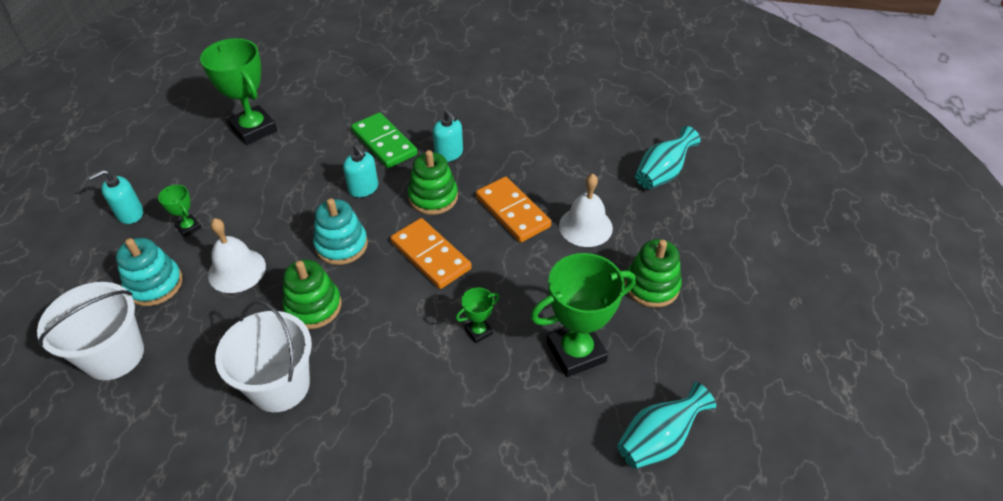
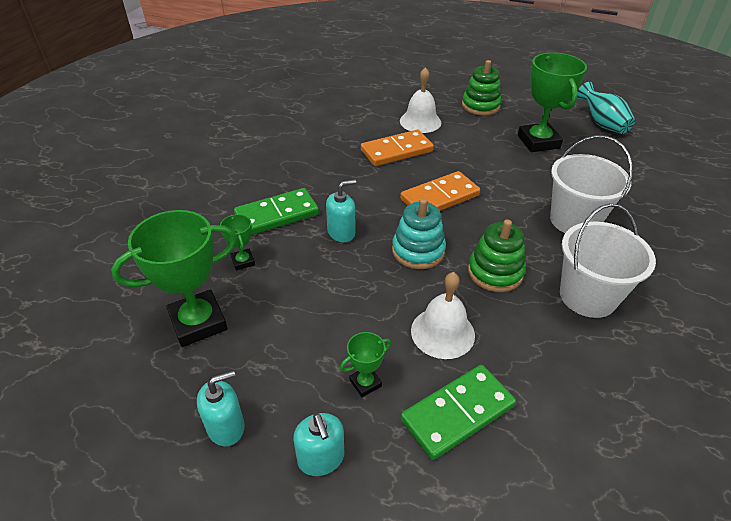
camera: 80 degrees left, 5 degrees down
white bucket [37,282,144,380] -> white bucket moved to [550,135,633,233]
turquoise stacking toy [116,238,183,306] -> green domino [401,365,516,460]
green stacking toy [408,150,458,215] -> none
turquoise soap dispenser [433,110,463,162] -> turquoise soap dispenser moved to [197,370,245,446]
green trophy [456,287,500,343] -> green trophy moved to [220,214,255,271]
turquoise vase [635,126,701,189] -> none

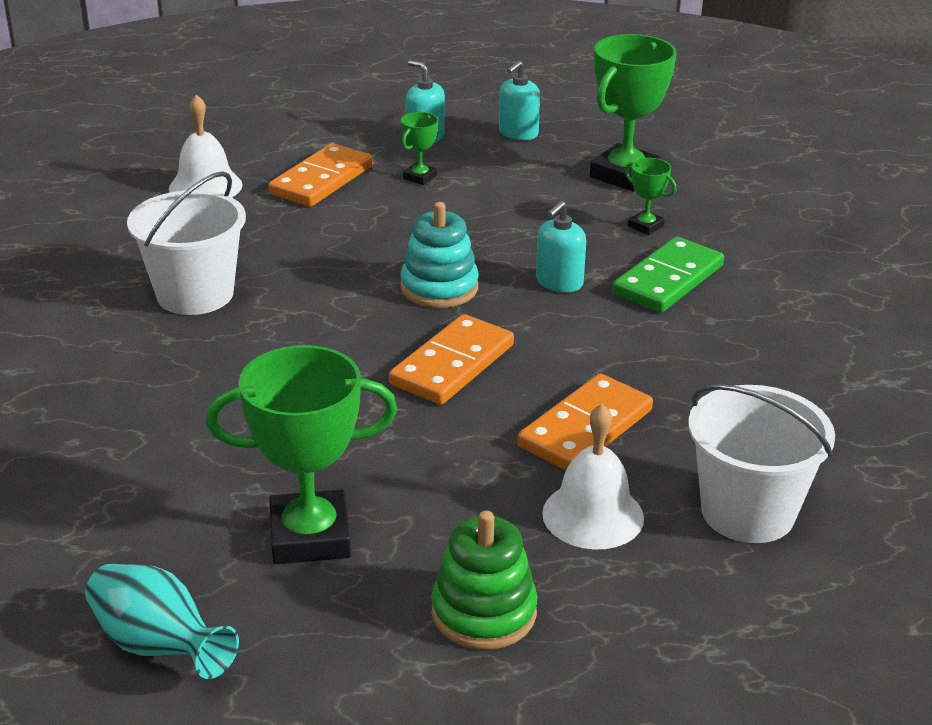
camera: 155 degrees right, 10 degrees down
green domino [401,365,516,460] -> orange domino [268,143,373,207]
white bell [411,272,475,359] -> white bell moved to [169,95,243,197]
green stacking toy [468,219,526,292] -> none
green trophy [518,52,587,152] -> green trophy turned 60 degrees counterclockwise [206,345,397,564]
white bucket [550,135,633,233] -> white bucket moved to [688,384,835,543]

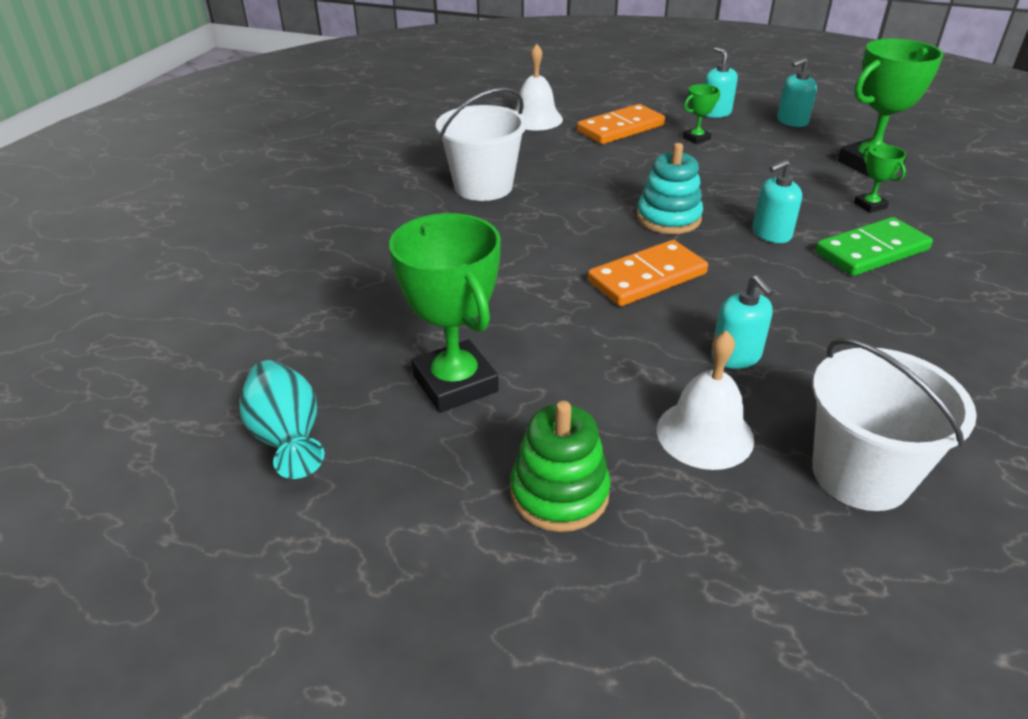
camera: 25 degrees right, 5 degrees up
green trophy [206,345,397,564] -> green trophy turned 45 degrees clockwise [389,213,501,413]
orange domino [518,374,653,470] -> turquoise soap dispenser [711,275,774,369]

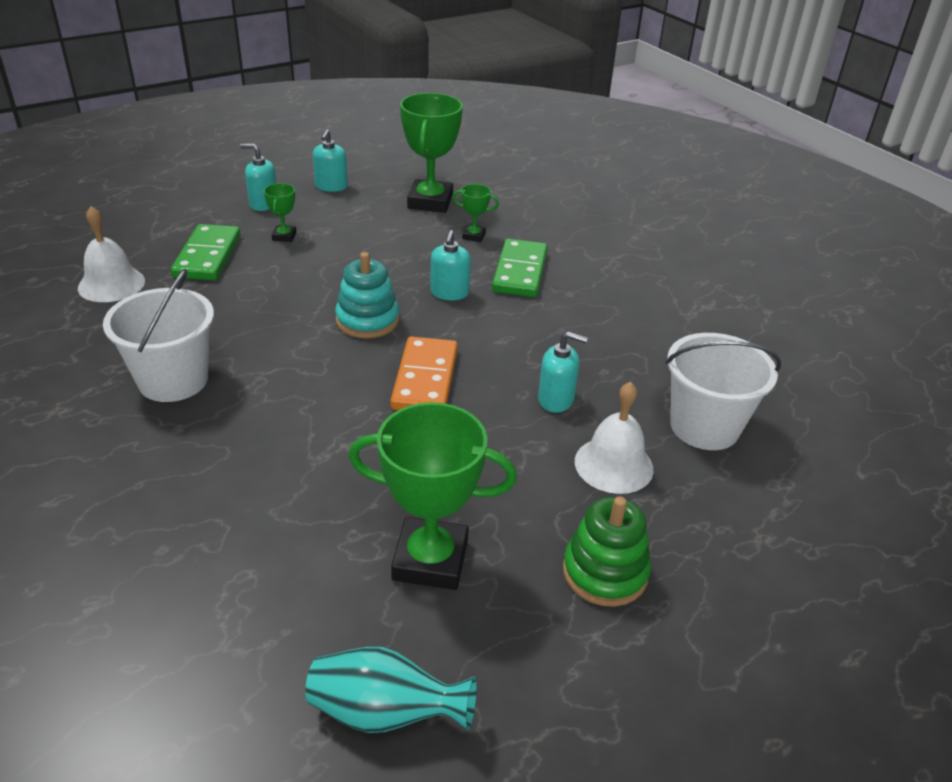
camera: 55 degrees left, 0 degrees up
orange domino [577,104,665,144] -> green domino [171,224,241,280]

